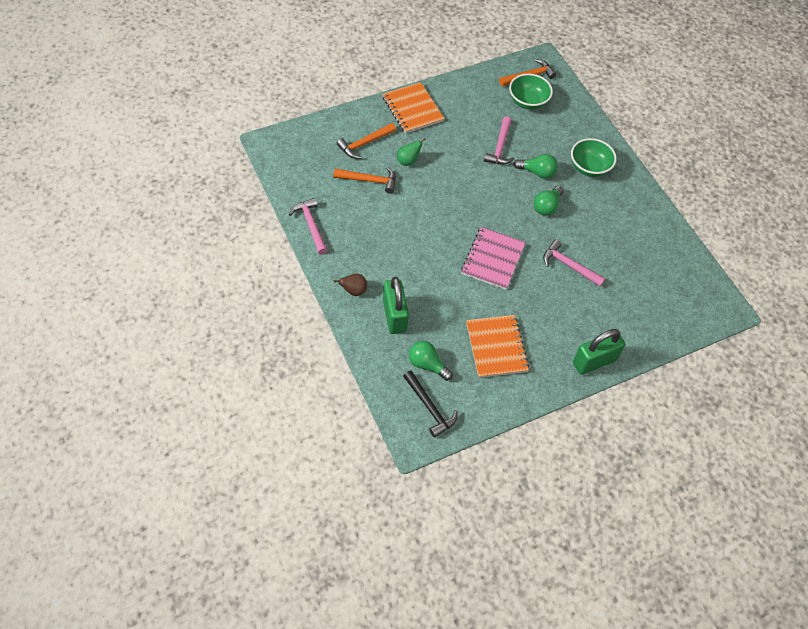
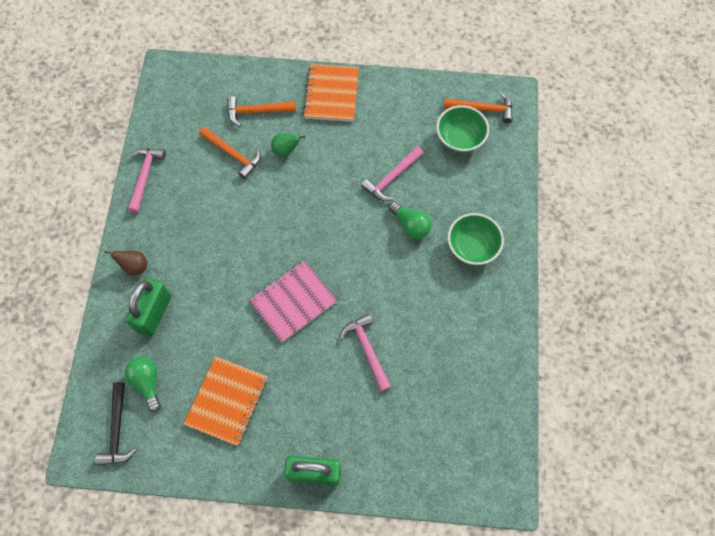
camera: 35 degrees right, 10 degrees up
green light bulb [534,185,564,216] -> none

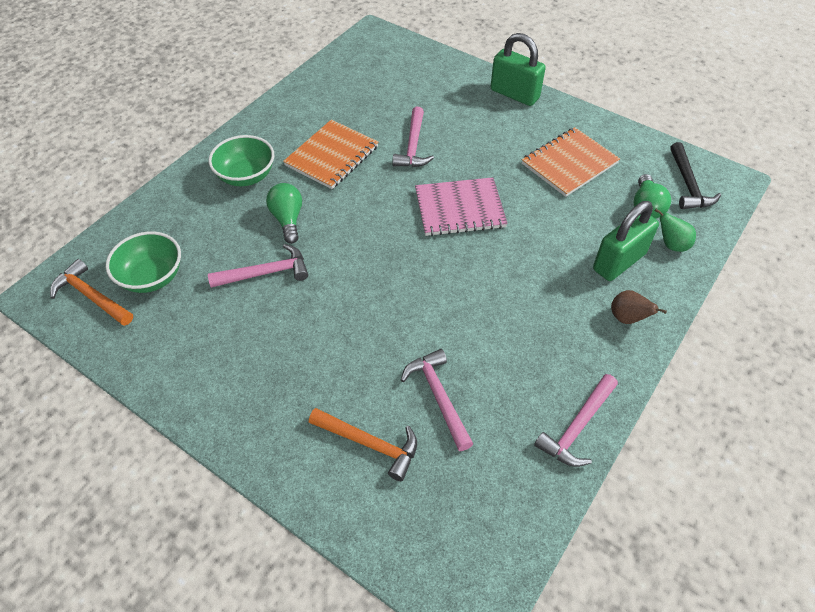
camera: 150 degrees left, 15 degrees down
black hammer [95,382,137,466] -> black hammer turned 150 degrees clockwise [670,142,721,209]
orange hammer [199,127,261,179] -> pink hammer [401,349,473,451]
green pear [271,133,305,157] -> green pear moved to [655,208,696,252]
orange notebook [303,64,359,122] -> orange notebook moved to [283,120,378,189]

